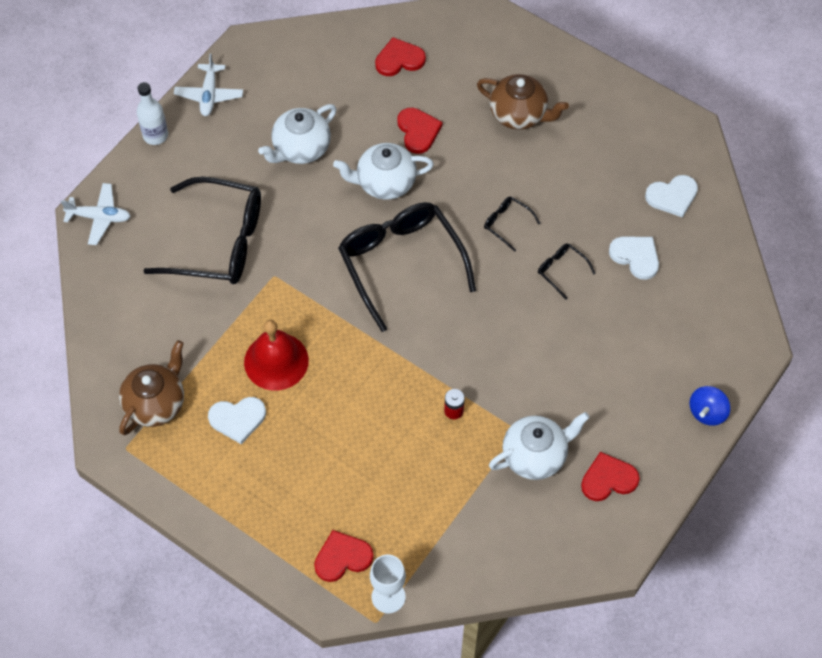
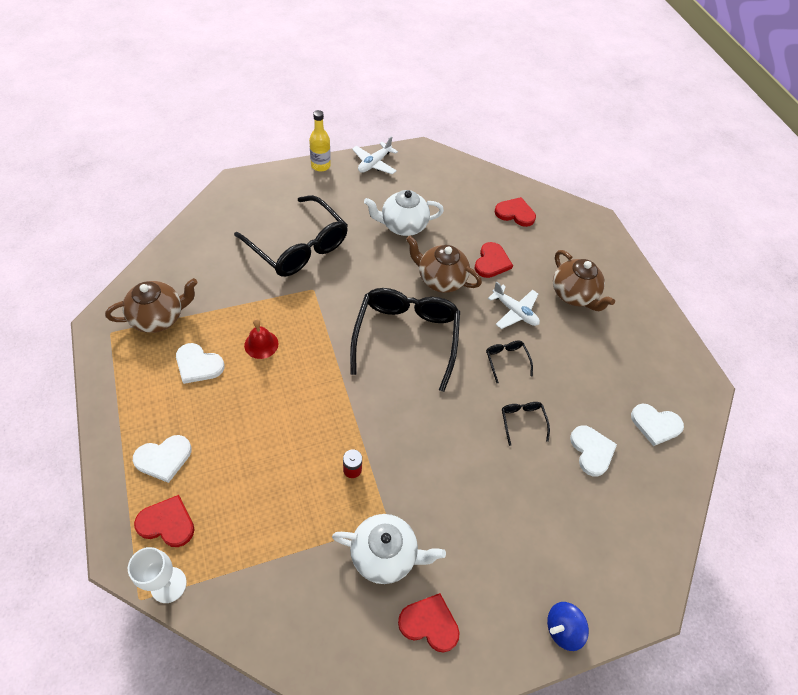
camera: 30 degrees right, 5 degrees down
white plane [61,183,131,245] -> white plane moved to [488,281,540,329]
white bottle [137,82,168,145] -> yellow bottle [309,110,331,171]
red bell [244,320,309,390] -> red bell [244,319,278,359], size x0.60
white teapot [333,143,434,200] -> brown teapot [406,236,482,293]
none -> white heart [133,435,192,483]

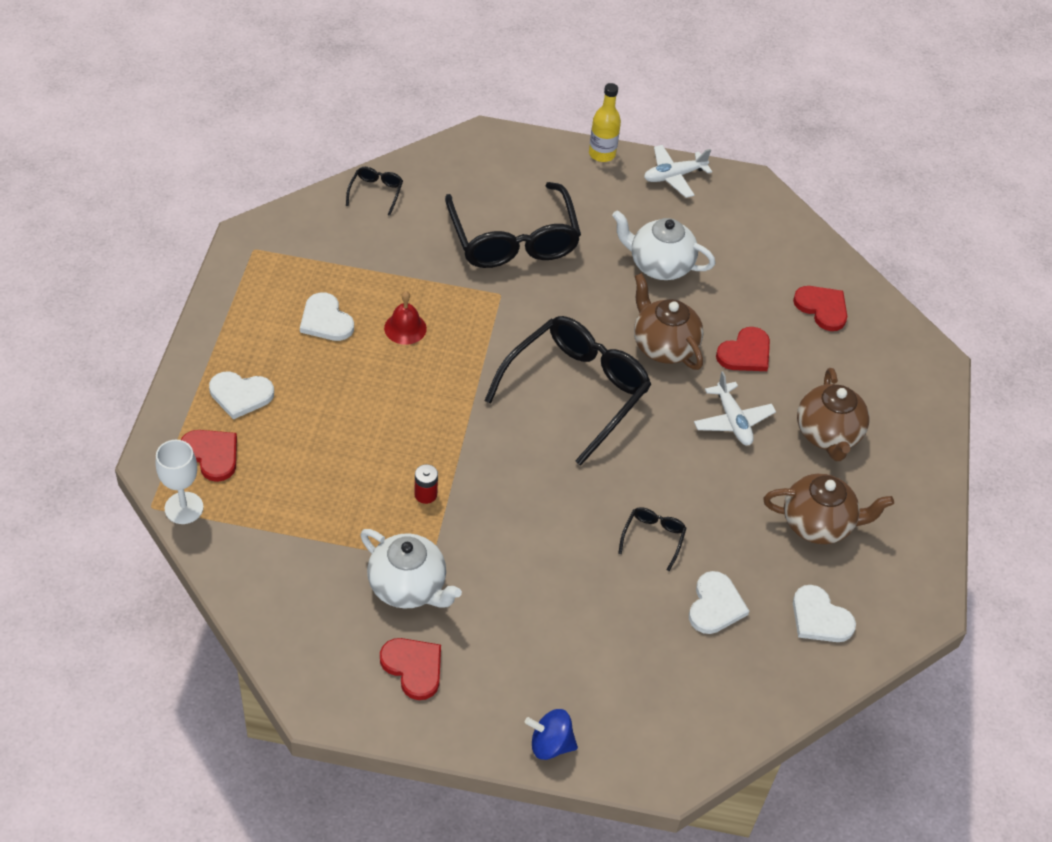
camera: 30 degrees right, 5 degrees down
brown teapot [105,278,198,333] -> brown teapot moved to [764,473,894,544]
black glasses [486,341,533,384] -> black glasses moved to [346,167,403,216]

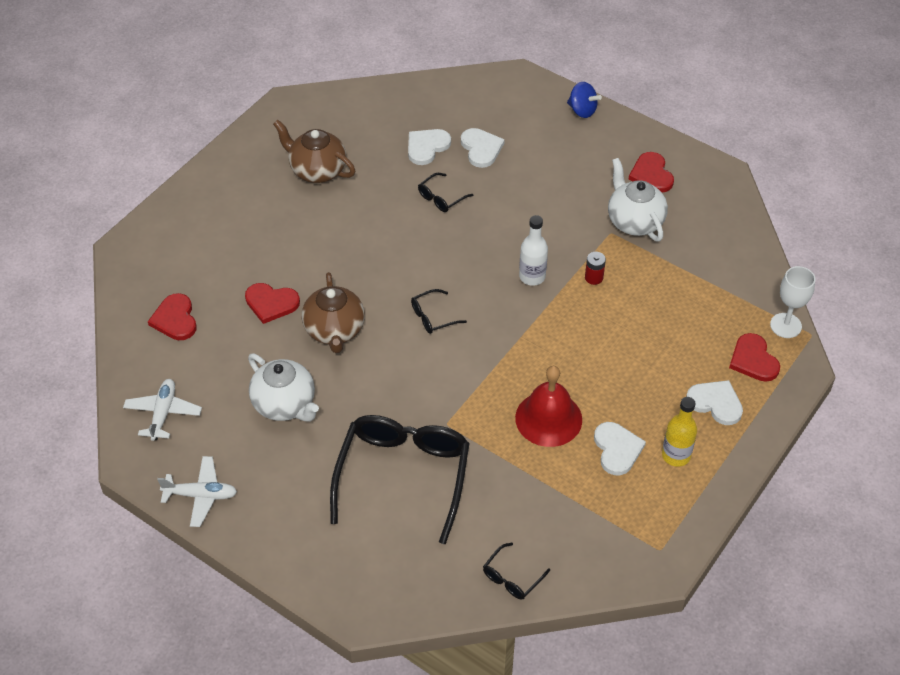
camera: 150 degrees left, 0 degrees up
red bell [384,291,427,345] -> red bell [515,366,582,447], size x1.67
black glasses [484,316,651,466] -> black glasses [411,289,467,334], size x0.42
yellow bottle [589,83,621,162] -> yellow bottle moved to [662,397,697,467]
white plane [694,371,776,446] -> white plane moved to [123,379,202,441]
red heart [716,327,770,371] -> red heart turned 150 degrees counterclockwise [245,283,300,324]
white heart [793,585,856,642] -> white heart moved to [461,128,505,168]
brown teapot [797,368,869,461] -> none
none -> white bottle [519,215,548,286]

